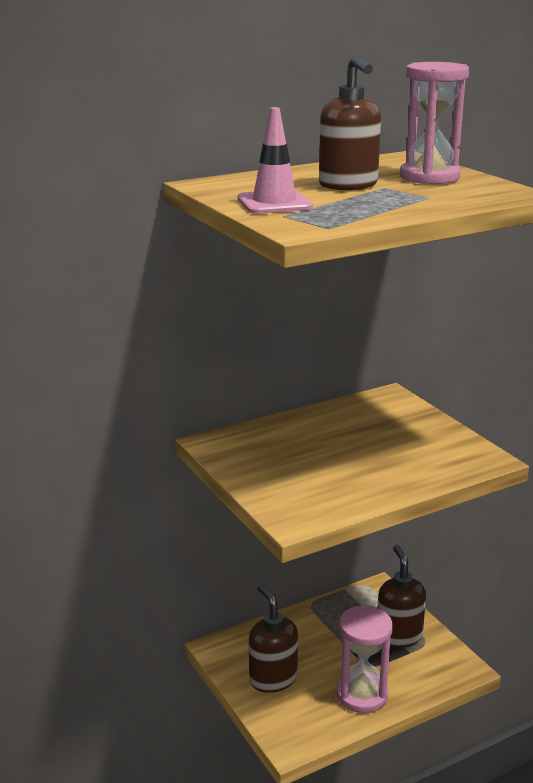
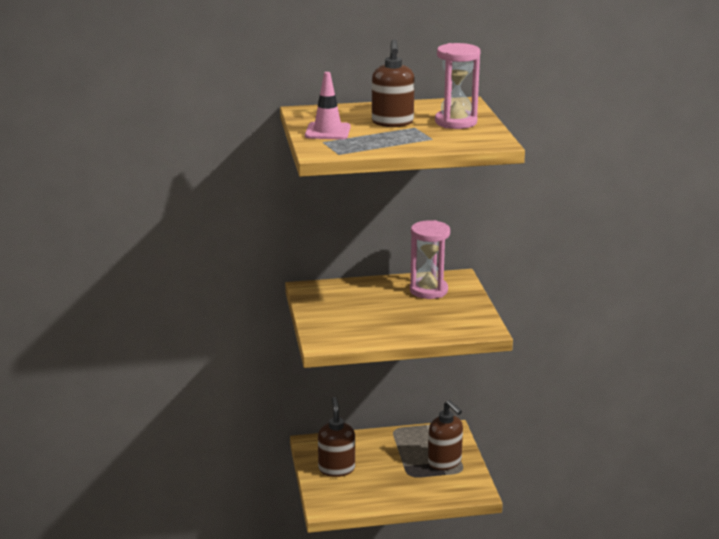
camera: 20 degrees right, 0 degrees up
pink hourglass [336,605,393,713] -> pink hourglass moved to [410,220,450,299]
brown soap dispenser [378,545,426,648] -> brown soap dispenser turned 135 degrees clockwise [428,400,463,470]

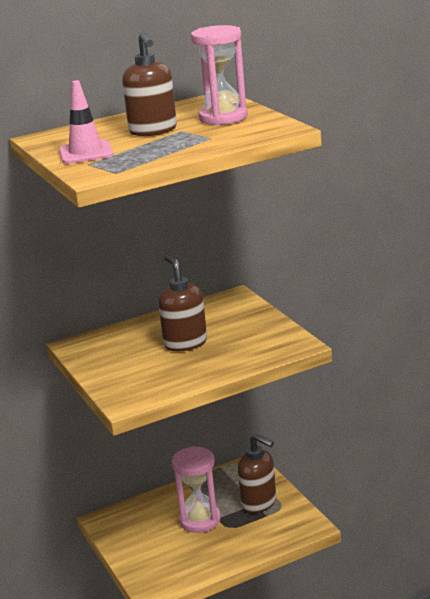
camera: 15 degrees left, 0 degrees up
brown soap dispenser [318,397,355,477] -> brown soap dispenser moved to [158,255,207,351]
pink hourglass [410,220,450,299] -> pink hourglass moved to [172,446,221,533]

